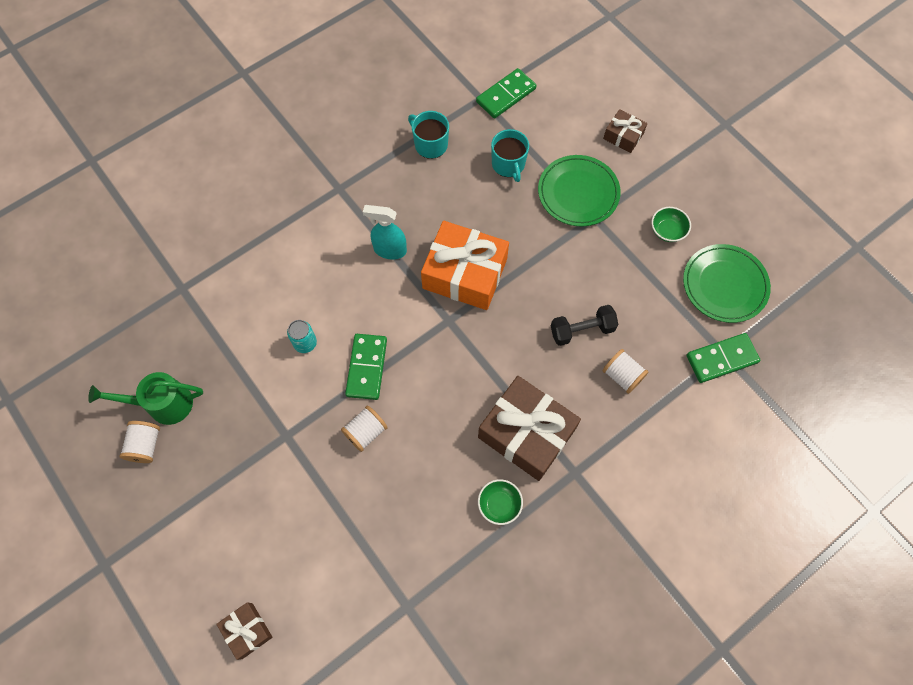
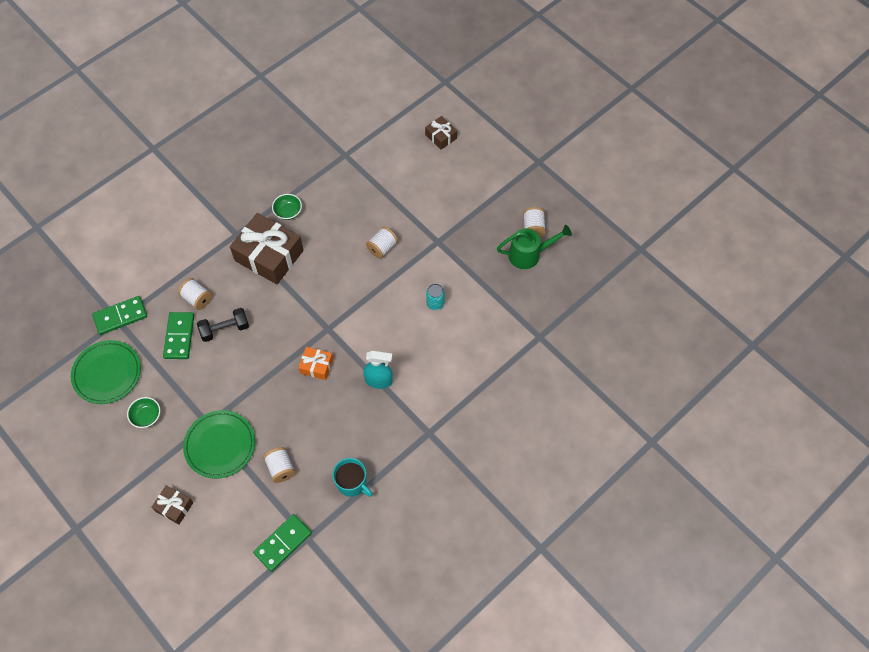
camera: 175 degrees right, 5 degrees down
green domino [345,334,387,400] -> green domino moved to [163,312,194,359]
orange gift [421,221,509,310] -> orange gift [298,347,333,380], size x0.49
turquoise mug [491,129,529,182] -> white spool [263,447,296,483]

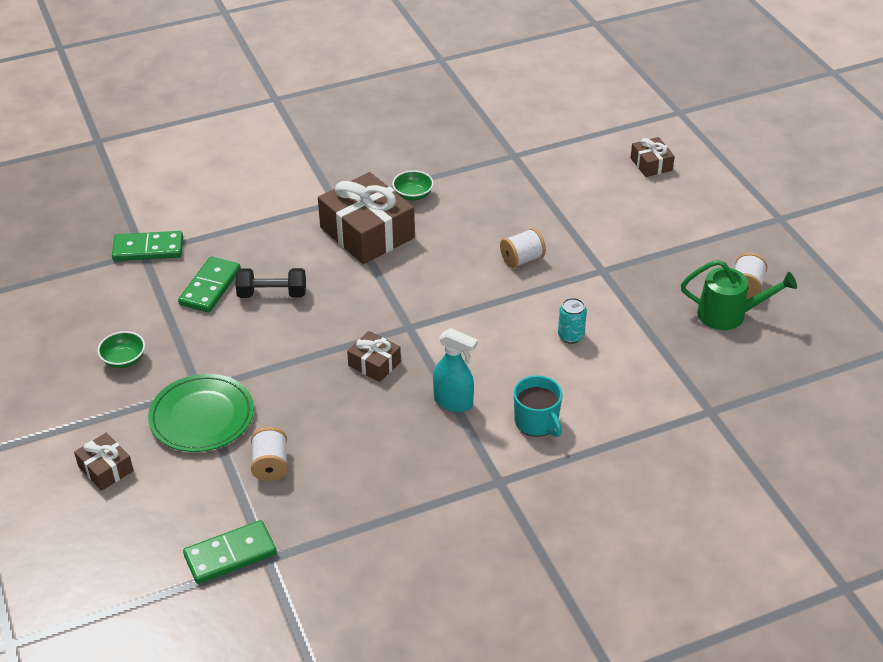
camera: 20 degrees right, 20 degrees down
green plate [71,340,141,404] -> none
white spool [178,278,212,310] -> none
orange gift [298,347,333,380] -> brown gift [347,331,401,382]
turquoise mug [332,458,373,497] -> turquoise mug moved to [514,376,562,437]

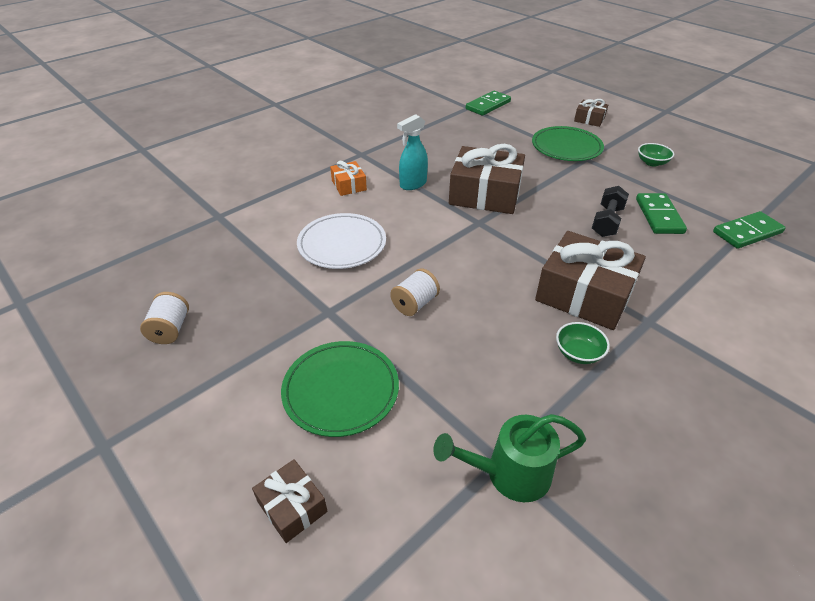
camera: 160 degrees right, 0 degrees up
black dumbbell [235,268,306,298] -> black dumbbell turned 45 degrees counterclockwise [592,186,629,237]
white spool [251,427,288,481] -> none
brown gift [347,331,401,382] -> brown gift [449,144,525,214], size x2.03
turquoise spray bottle [433,328,478,412] -> turquoise spray bottle turned 45 degrees counterclockwise [397,114,428,190]
turquoise mug [514,376,562,437] -> orange gift [330,161,367,196]
turquoise can [558,298,587,344] -> white plate [297,213,386,269]
green watering can [681,260,797,330] -> green watering can moved to [433,414,586,502]
none -> green plate [281,341,399,437]

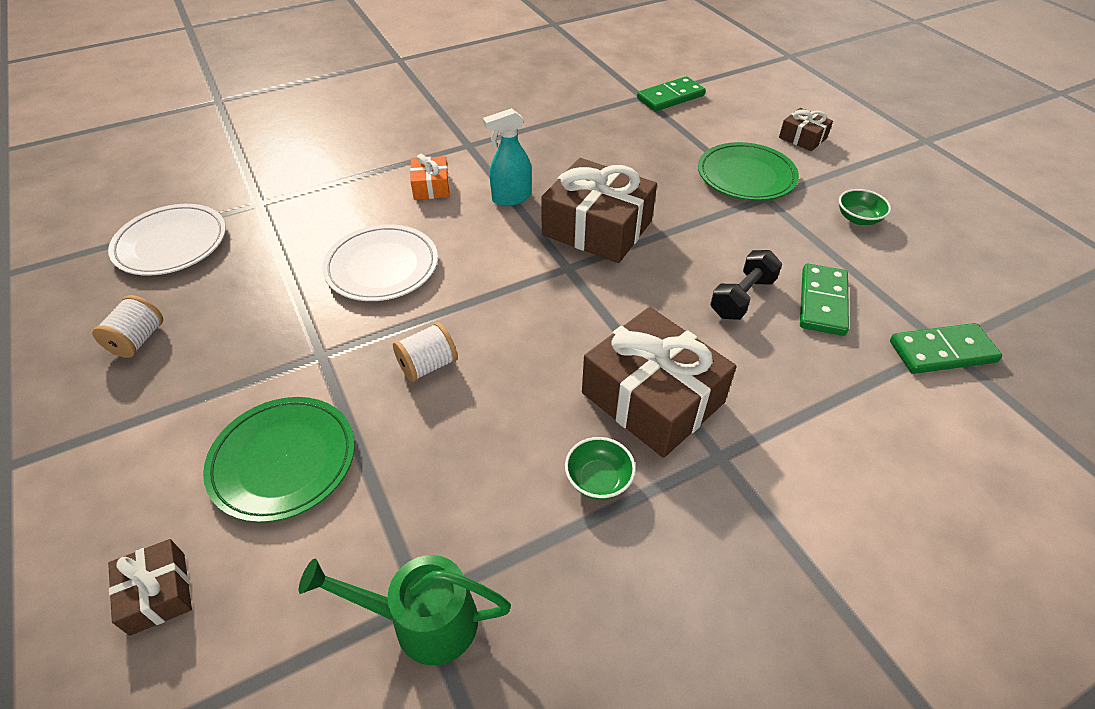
camera: 15 degrees right, 5 degrees up
none -> white plate [108,204,226,276]

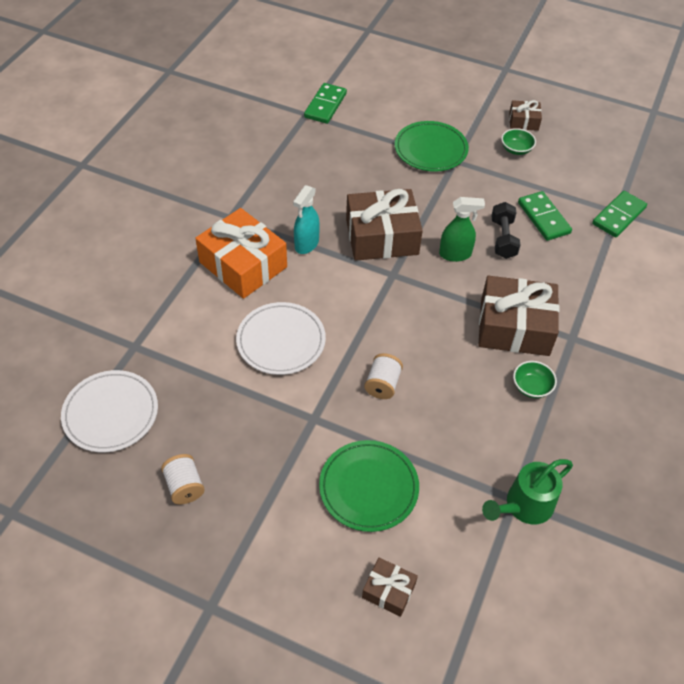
camera: 40 degrees left, 5 degrees up
orange gift [410,154,449,200] -> orange gift [195,208,287,299], size x2.03
brown gift [779,108,833,151] -> brown gift moved to [509,100,542,131]
none -> green spray bottle [439,197,485,262]

